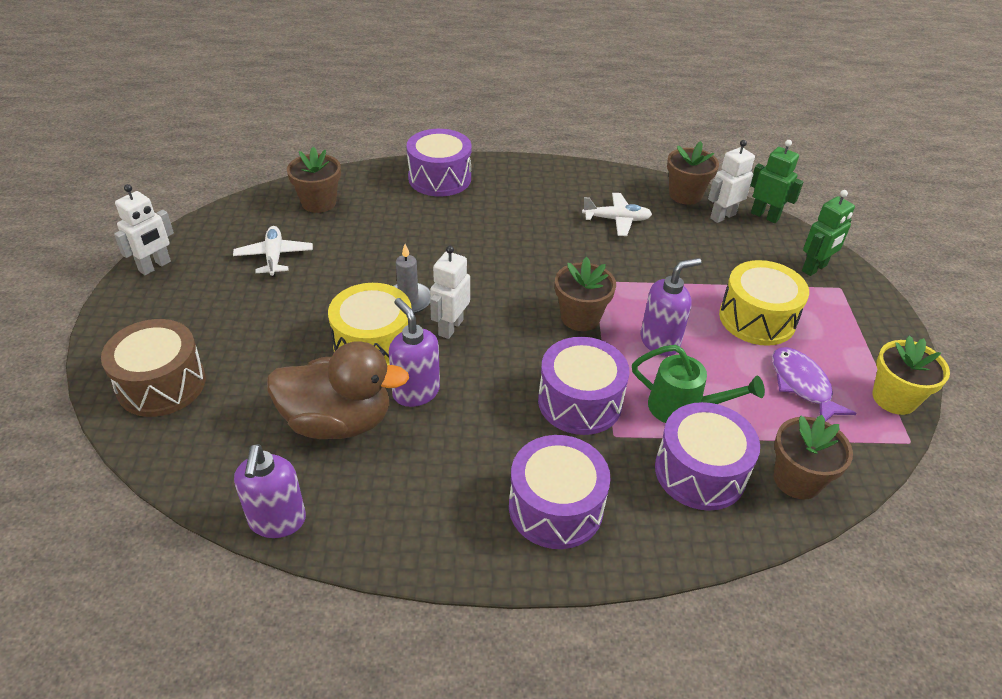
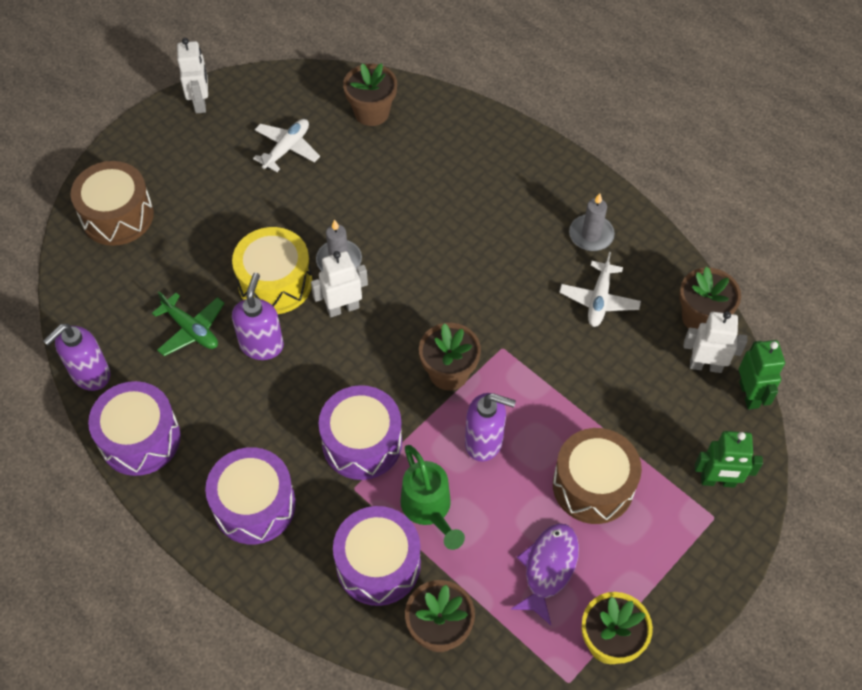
camera: 45 degrees right, 15 degrees up
white robot [114,184,174,275] -> white robot turned 90 degrees counterclockwise [177,38,208,113]
brown duck [267,341,409,439] -> green plane [152,291,225,356]
purple drum [407,129,471,197] -> purple drum moved to [88,381,180,476]
white plane [582,193,652,236] -> white plane turned 60 degrees clockwise [559,252,641,327]
yellow drum [719,260,809,346] -> brown drum [553,428,642,524]
none -> grey candle [569,193,615,251]

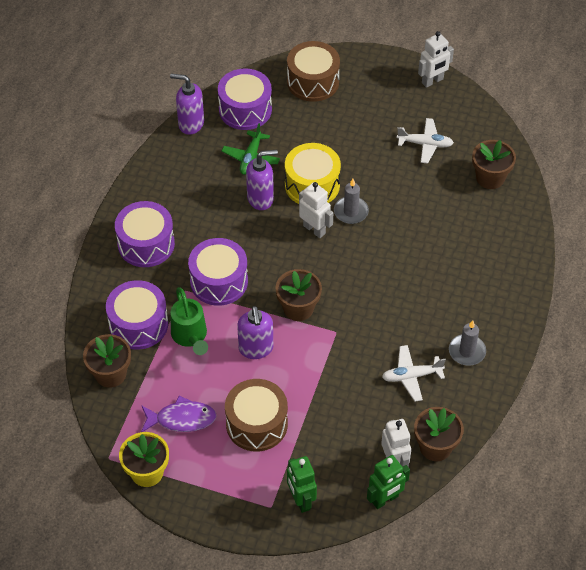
camera: 65 degrees right, 5 degrees down
purple drum [88,381,180,476] -> purple drum moved to [218,68,272,130]
green watering can [400,445,465,550] -> green watering can turned 60 degrees counterclockwise [171,287,208,355]

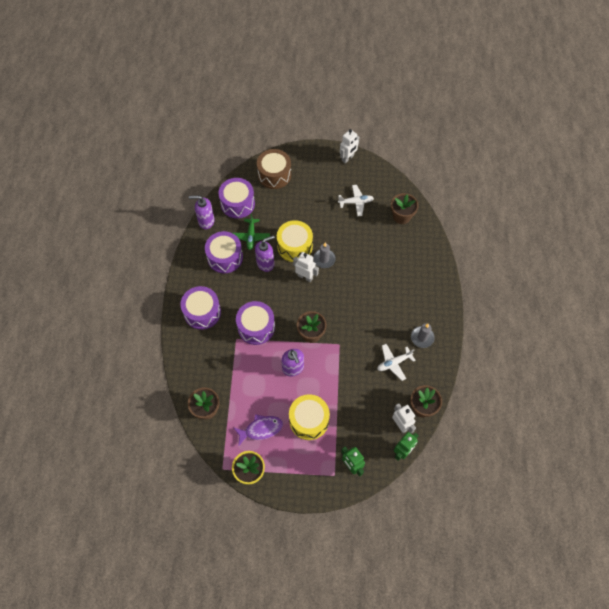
camera: 15 degrees left, 10 degrees up
purple drum [106,280,168,350] -> purple drum moved to [205,231,243,273]
green watering can [171,287,208,355] -> none
brown drum [225,379,288,452] -> yellow drum [289,394,330,440]

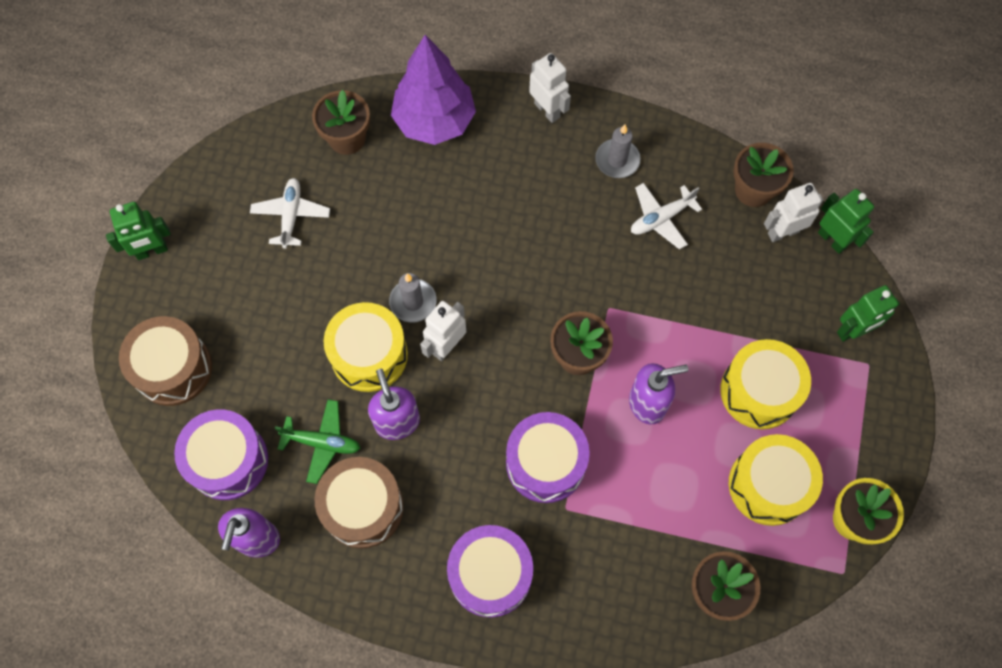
camera: 80 degrees left, 5 degrees up
purple drum [205,231,243,273] -> brown drum [315,457,404,549]
purple fish [233,414,283,446] -> yellow drum [729,434,823,526]
white robot [340,129,359,164] -> white robot moved to [529,53,571,123]
white plane [377,344,416,381] -> white plane turned 75 degrees clockwise [631,183,702,250]
none -> green robot [106,202,171,260]
none -> purple tree [391,35,476,145]

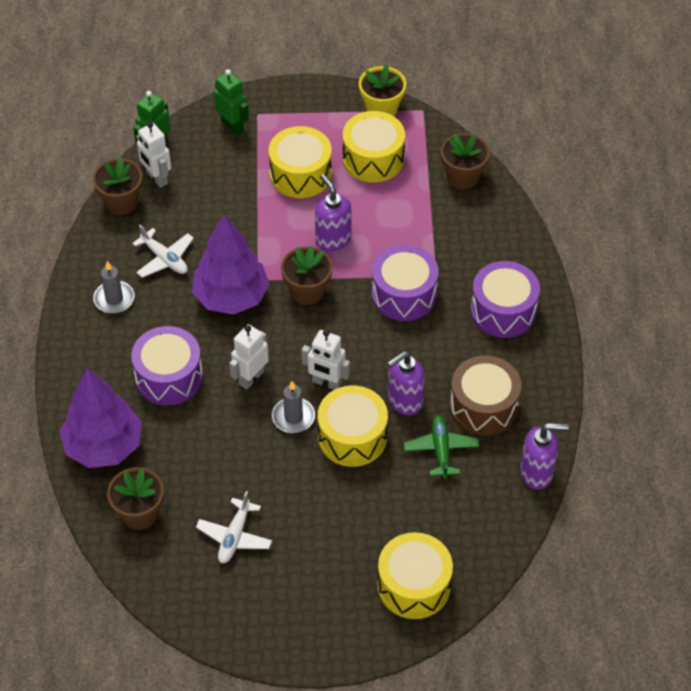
camera: 105 degrees left, 15 degrees down
green robot [106,202,171,260] -> none
brown drum [119,316,212,406] -> yellow drum [378,532,453,619]
purple drum [174,409,268,500] -> purple drum moved to [131,326,203,405]
white plane [250,178,330,249] -> white plane turned 60 degrees counterclockwise [196,491,272,563]
white robot [529,53,571,123] -> white robot moved to [229,324,269,390]
none -> purple tree [192,214,270,315]

